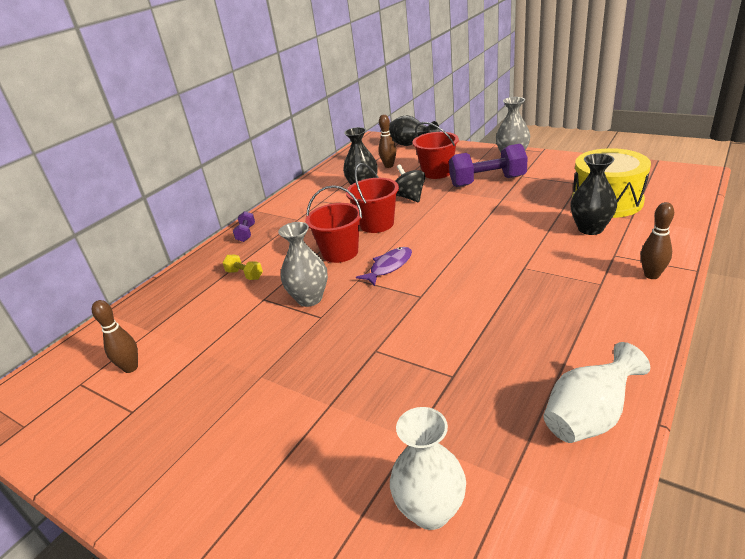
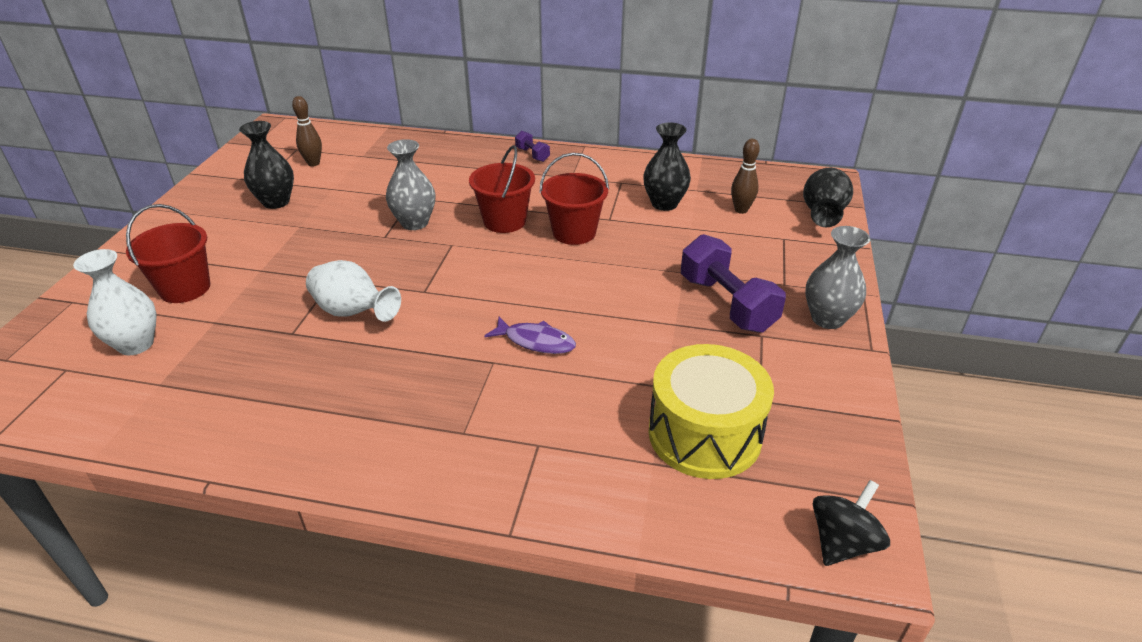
camera: 65 degrees right, 5 degrees up
yellow dumbbell [222,255,263,280] -> none
purple dumbbell [233,211,255,242] -> purple dumbbell turned 75 degrees clockwise [515,131,550,162]
purple fish [356,247,412,286] -> purple fish moved to [484,317,576,354]
black spinning top [395,164,425,202] -> black spinning top moved to [813,480,890,566]
red bucket [413,122,459,179] -> red bucket moved to [126,204,210,303]
white vase [543,342,650,443] -> white vase moved to [306,260,401,322]
black vase [570,153,617,235] -> black vase moved to [239,121,294,209]
brown bowling pin [641,202,674,279] -> none

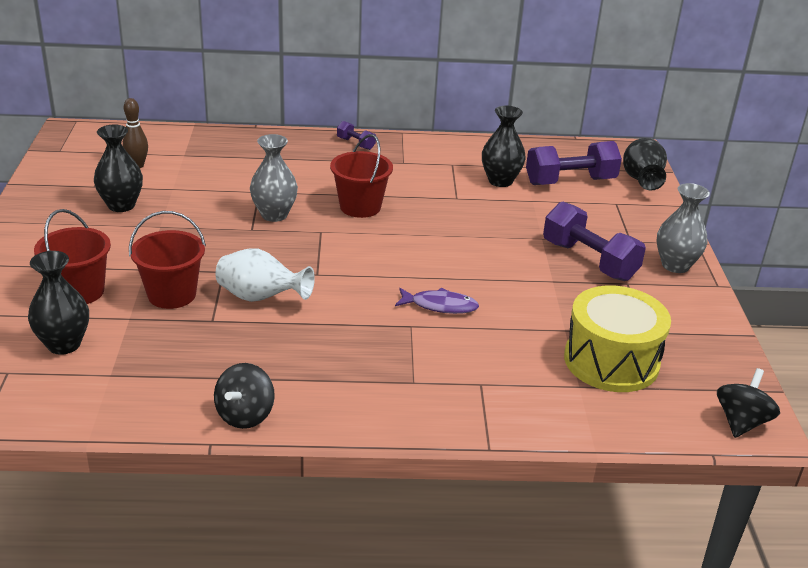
camera: 15 degrees left, 5 degrees down
white vase [73,249,157,355] -> black vase [28,251,89,355]
red bucket [539,153,609,245] -> red bucket moved to [129,211,206,309]
brown bowling pin [731,139,760,214] -> purple dumbbell [526,141,622,185]
none -> black spinning top [214,363,275,429]

